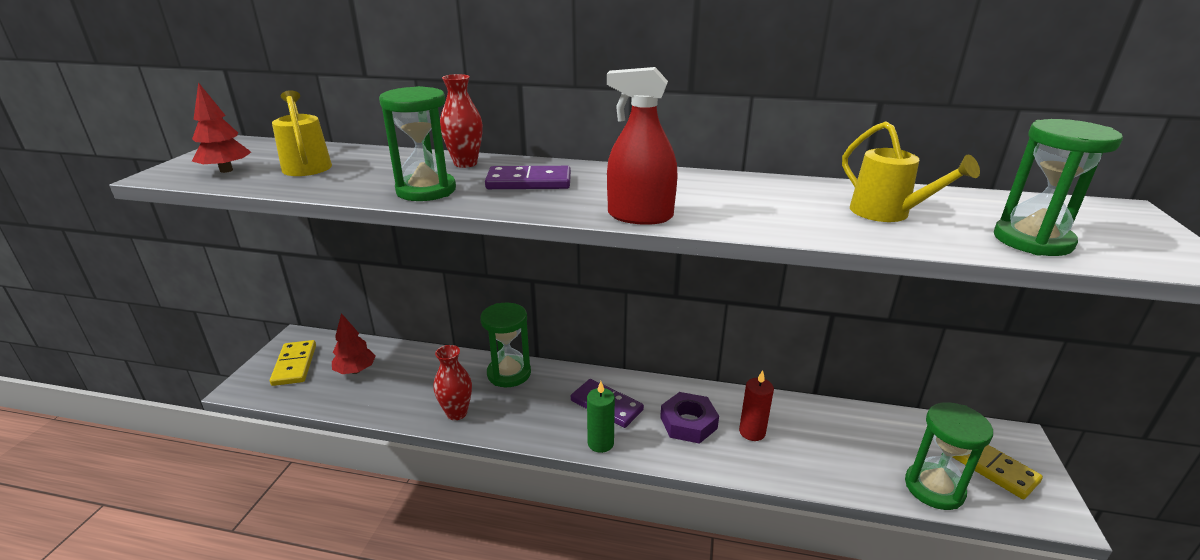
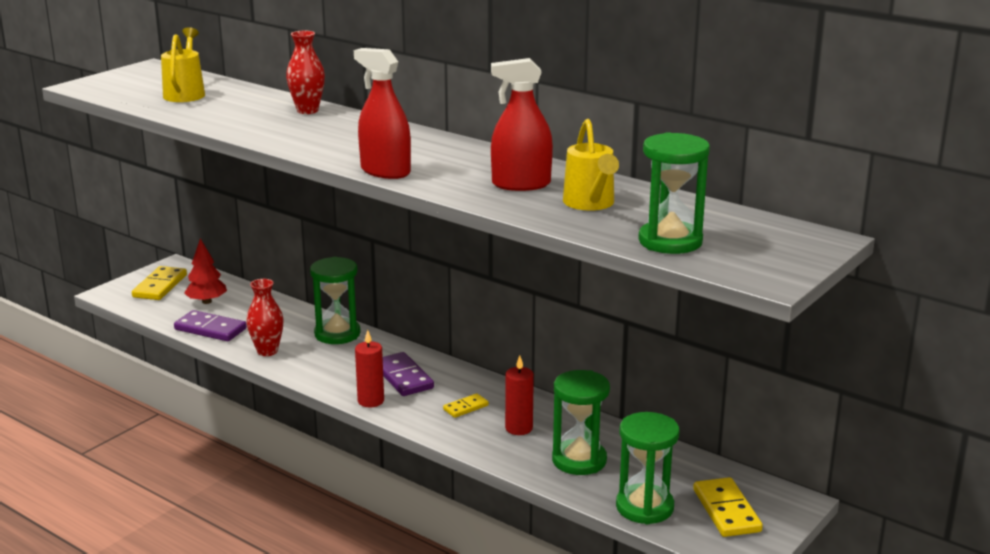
camera: 25 degrees right, 5 degrees down
red tree [192,82,251,173] -> none
green hourglass [379,86,456,201] -> green hourglass moved to [552,370,610,475]
purple domino [485,166,571,189] -> purple domino moved to [174,310,247,341]
green candle [587,381,615,453] -> red candle [355,330,384,407]
purple nut [660,392,719,444] -> yellow domino [443,393,489,418]
none -> red spray bottle [491,58,553,191]

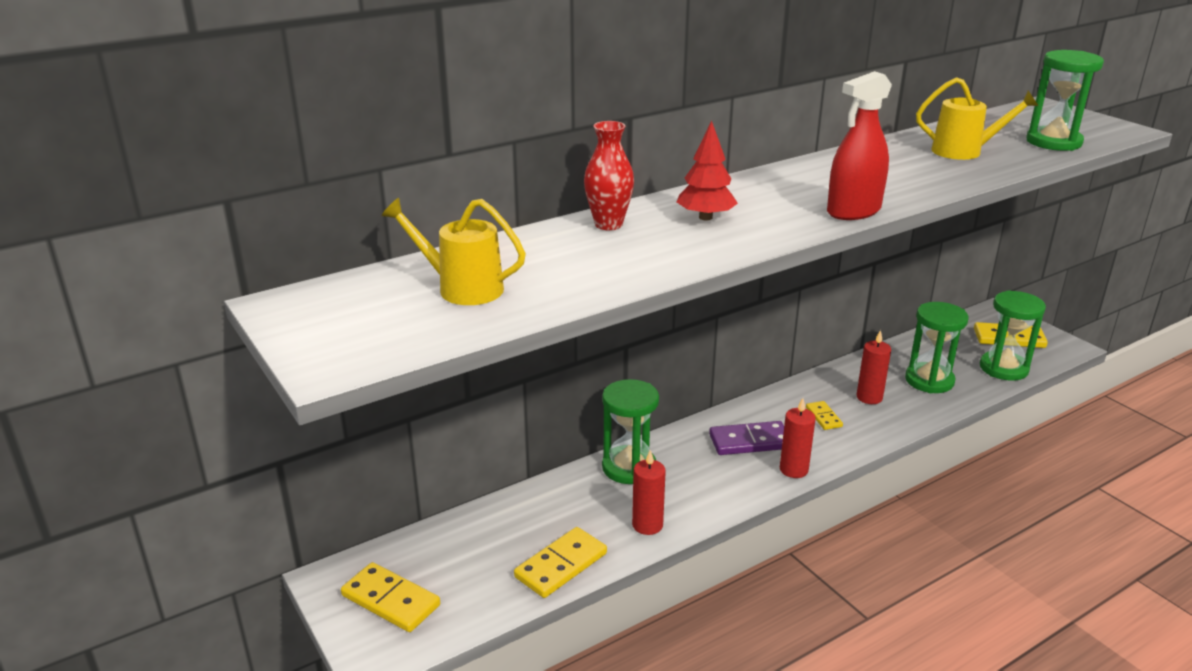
camera: 70 degrees left, 5 degrees up
purple domino [174,310,247,341] -> yellow domino [514,527,607,598]
red tree [184,238,227,304] -> red tree moved to [677,121,738,220]
red vase [246,279,284,356] -> red candle [632,450,666,535]
red spray bottle [491,58,553,191] -> none

